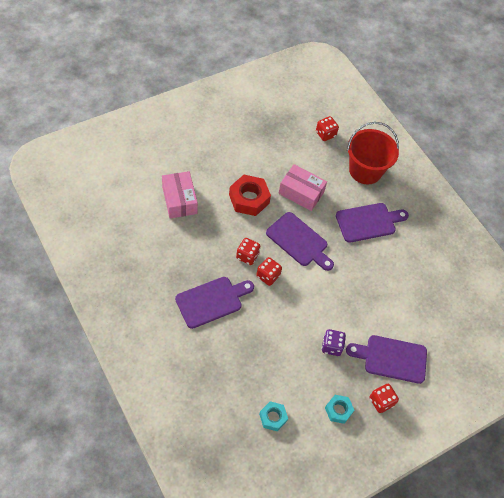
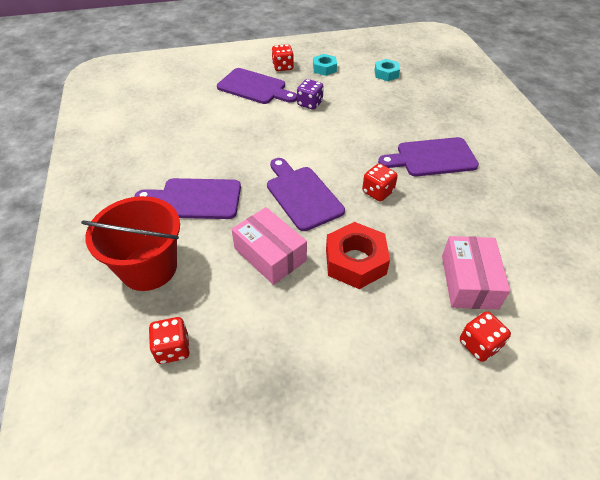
camera: 155 degrees left, 10 degrees down
red dice [256,257,282,286] -> red dice moved to [460,311,511,362]

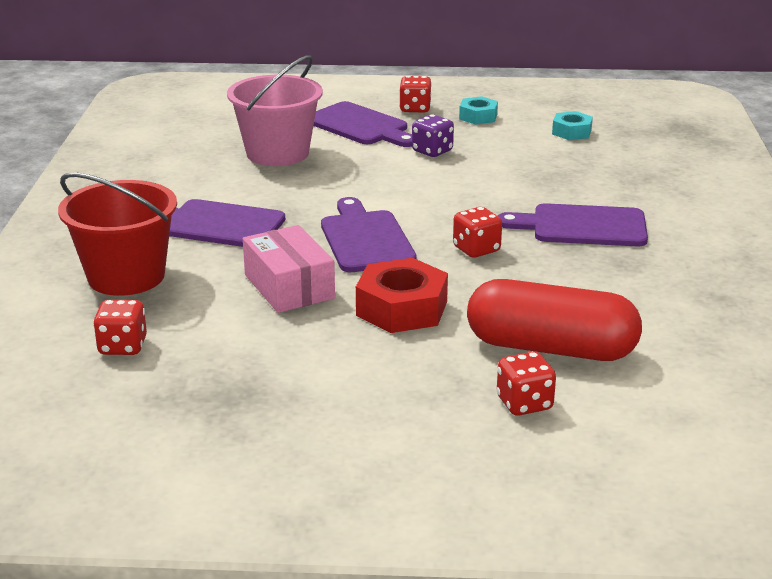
camera: 15 degrees right, 20 degrees down
pink box [442,236,510,310] -> red capsule [467,279,642,361]
none -> pink bucket [227,55,323,166]

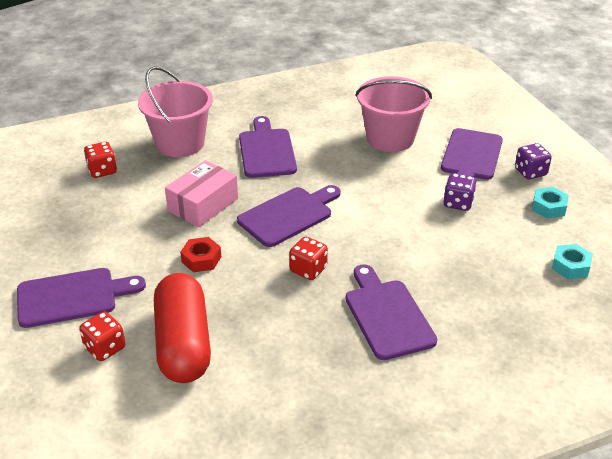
camera: 65 degrees right, 10 degrees up
red bucket [58,173,177,296] -> pink bucket [138,66,213,157]
red nut [356,258,448,333] -> red nut [180,237,221,272], size x0.58
red dice [399,76,432,113] -> purple dice [515,143,552,179]
none -> purple cutting board [17,268,146,328]

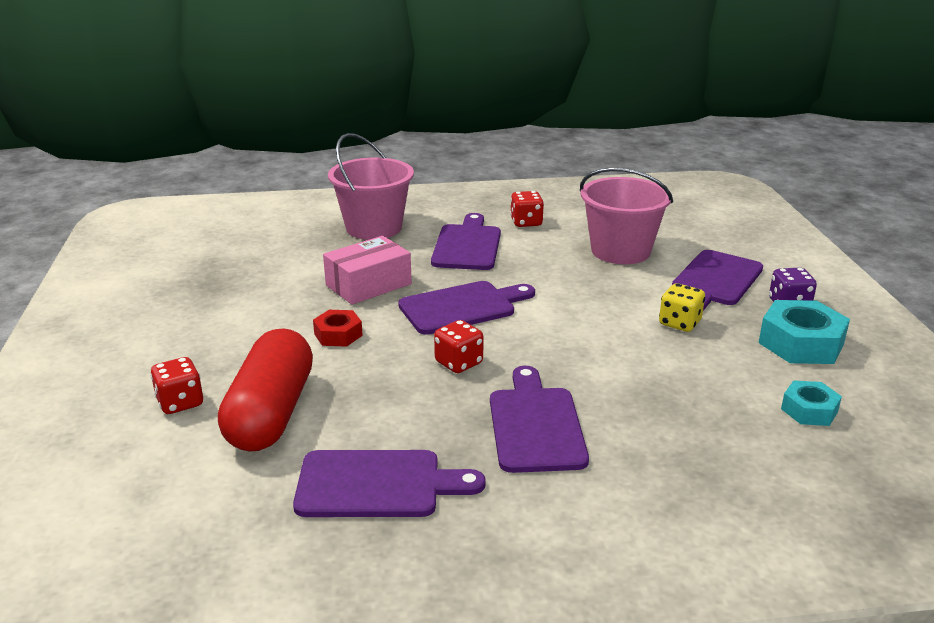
camera: 15 degrees right, 10 degrees down
purple cutting board [17,268,146,328] -> purple cutting board moved to [293,450,486,517]
red dice [84,142,117,178] -> red dice moved to [510,191,544,227]
purple dice [443,173,477,211] -> yellow dice [659,283,705,332]
turquoise nut [532,187,569,219] -> turquoise nut [759,300,850,364], size x1.71

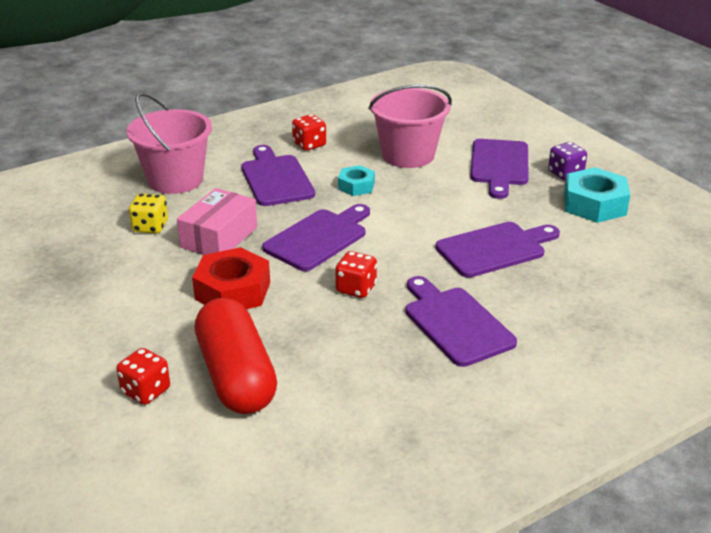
camera: 25 degrees left, 5 degrees up
purple cutting board [293,450,486,517] -> purple cutting board moved to [436,222,560,278]
red nut [313,310,363,347] -> red nut [192,247,270,309], size x1.71
yellow dice [659,283,705,332] -> yellow dice moved to [129,193,168,233]
turquoise nut [781,380,842,426] -> turquoise nut moved to [338,165,375,196]

